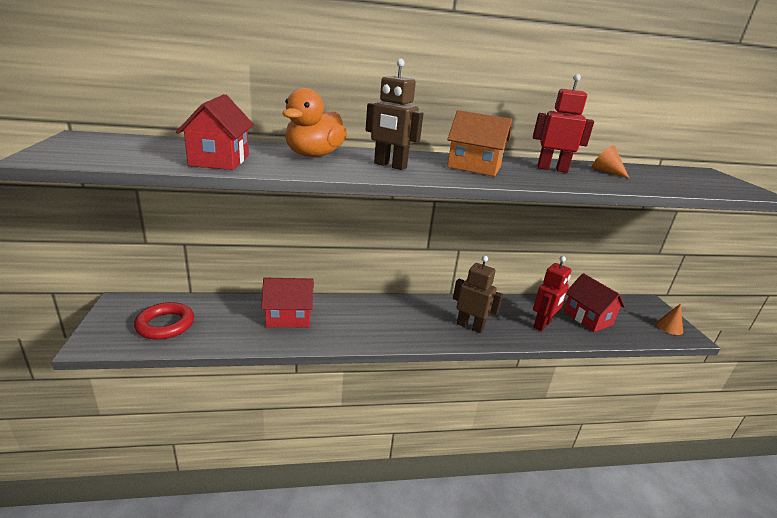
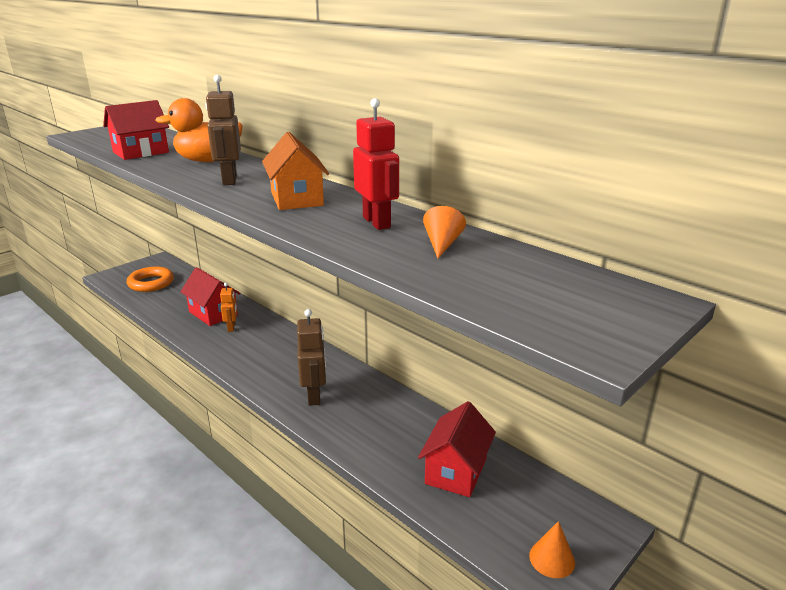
camera: 55 degrees right, 0 degrees up
red ring [134,302,194,340] -> orange ring [127,266,174,292]
red robot [533,256,572,331] -> none
none -> orange robot [220,283,237,332]

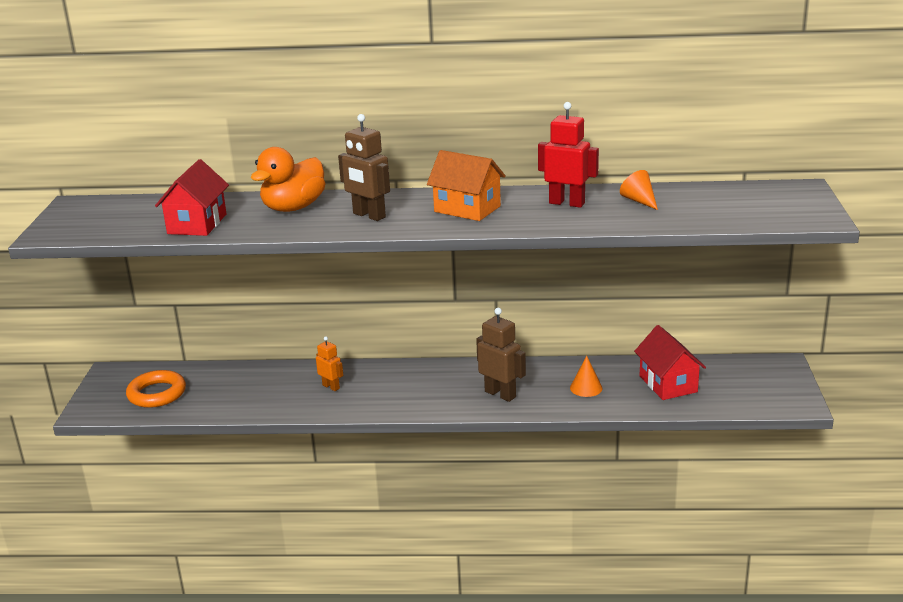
camera: 40 degrees left, 0 degrees up
red house [180,267,241,326] -> none
orange cone [529,521,575,578] -> orange cone moved to [570,356,602,397]

